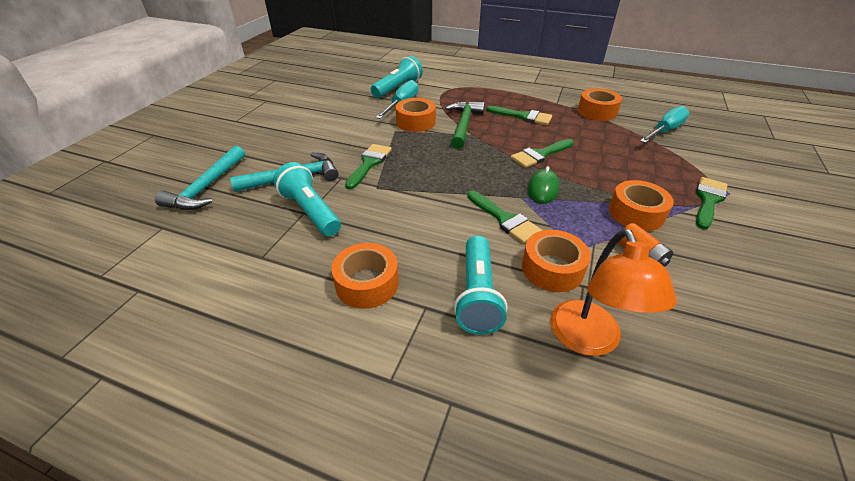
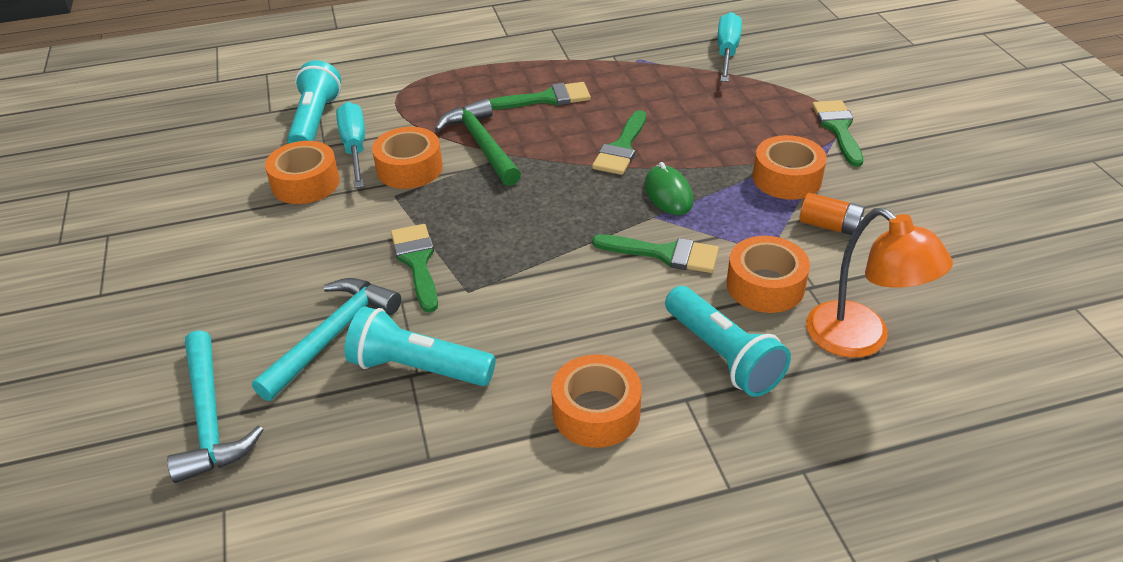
camera: 35 degrees left, 0 degrees up
orange tape [578,88,622,121] -> orange tape moved to [265,141,340,204]

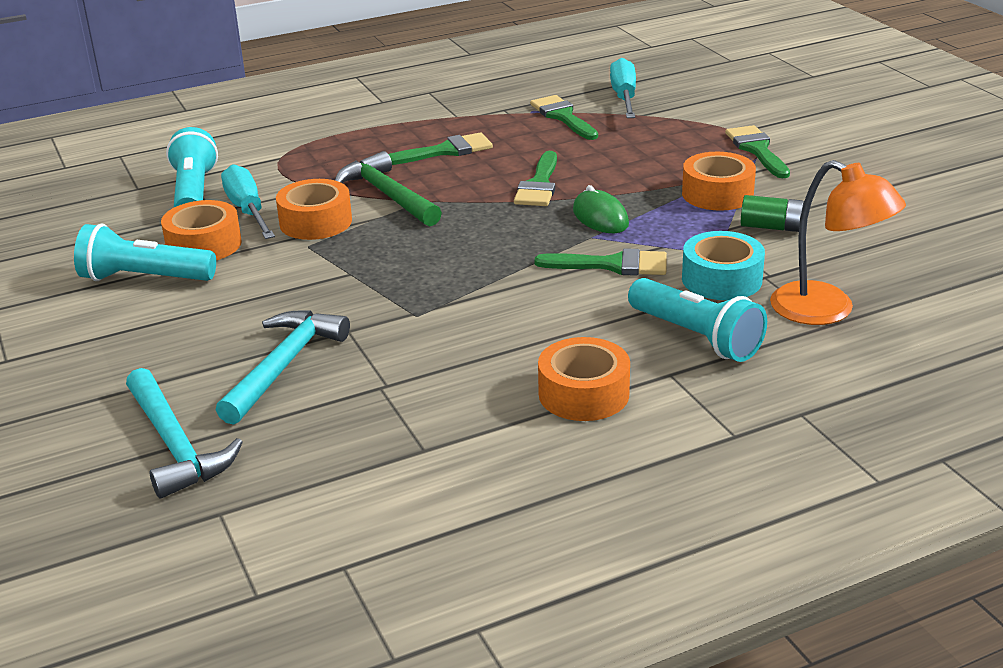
camera: 10 degrees left, 10 degrees down
turquoise flashlight [344,306,496,386] -> turquoise flashlight moved to [74,223,216,281]
green brush [391,224,438,313] -> green brush moved to [530,95,598,140]
orange tape [727,236,810,313] -> turquoise tape [682,231,765,300]
orange battery [799,193,865,235] -> green battery [741,195,804,232]

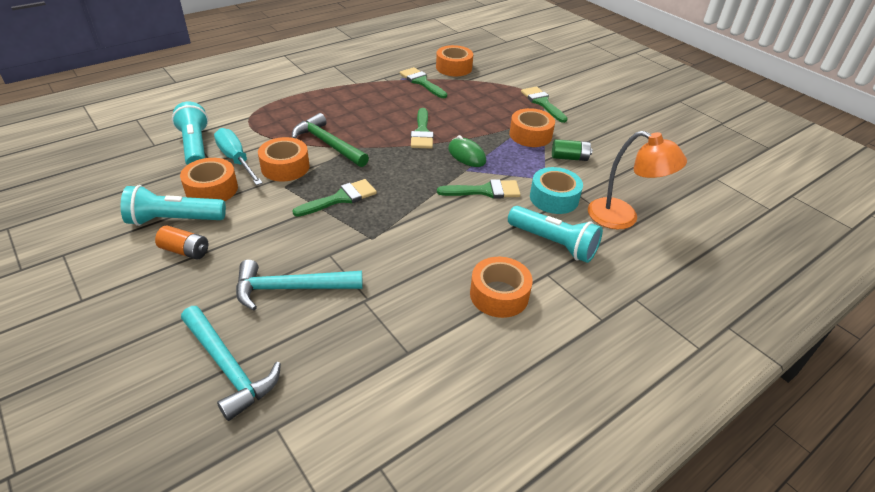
camera: 15 degrees left, 10 degrees up
turquoise hammer [216,311,350,425] -> turquoise hammer turned 105 degrees counterclockwise [236,260,362,310]
green brush [389,132,493,165] -> green brush moved to [292,179,377,217]
turquoise screwdriver [610,58,636,118] -> orange tape [436,45,473,76]
none -> orange battery [155,225,208,259]

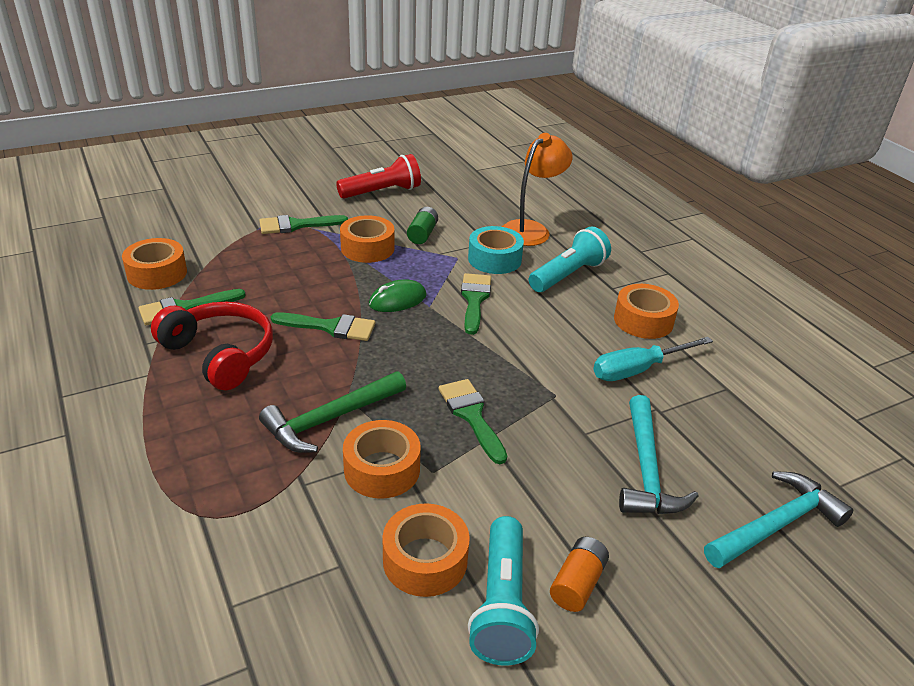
camera: 80 degrees left, 5 degrees down
turquoise flashlight [172,101,208,165] -> none
turquoise screwdriver [214,128,263,185] -> turquoise screwdriver moved to [593,337,713,381]
none -> red headphones [151,302,273,390]
none -> red flashlight [336,154,421,198]

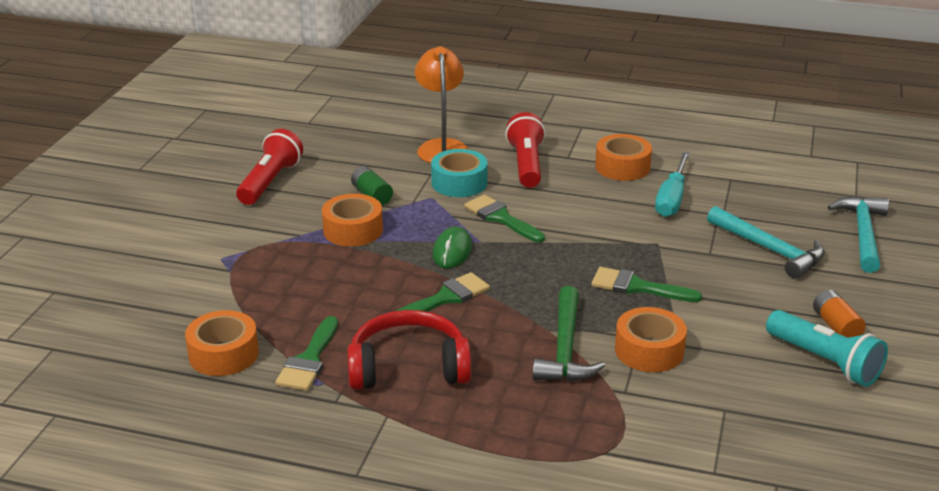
camera: 45 degrees left, 5 degrees down
green brush [259,215,348,234] -> none
orange tape [382,503,470,597] -> none
turquoise flashlight [529,227,611,292] -> red flashlight [505,112,546,188]

